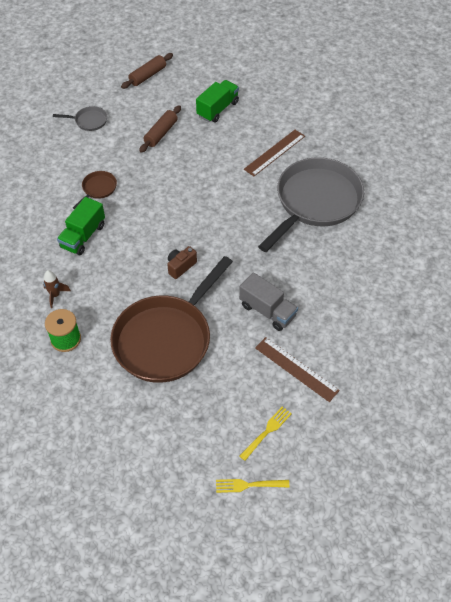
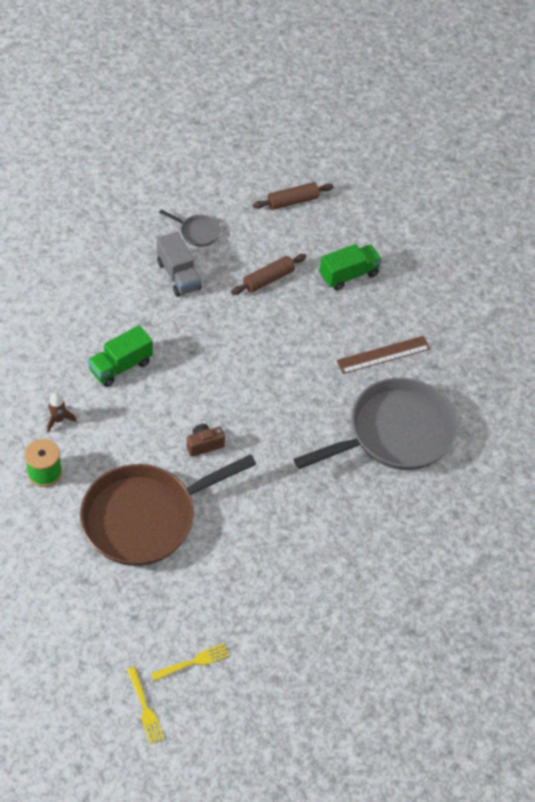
camera: 20 degrees right, 0 degrees up
brown pan [73,171,117,209] -> none
yellow fork [216,479,289,493] -> yellow fork turned 135 degrees counterclockwise [127,667,164,744]
grey truck [239,272,298,331] -> grey truck moved to [157,232,201,297]
brown ruler [255,337,340,402] -> none

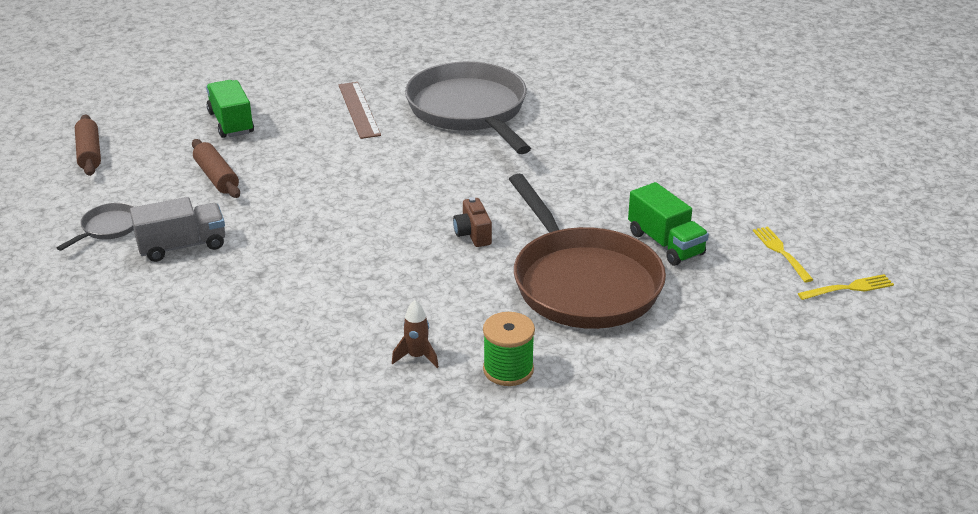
camera: 80 degrees left, 20 degrees down
green truck [87,325,153,387] -> green truck moved to [628,182,709,266]

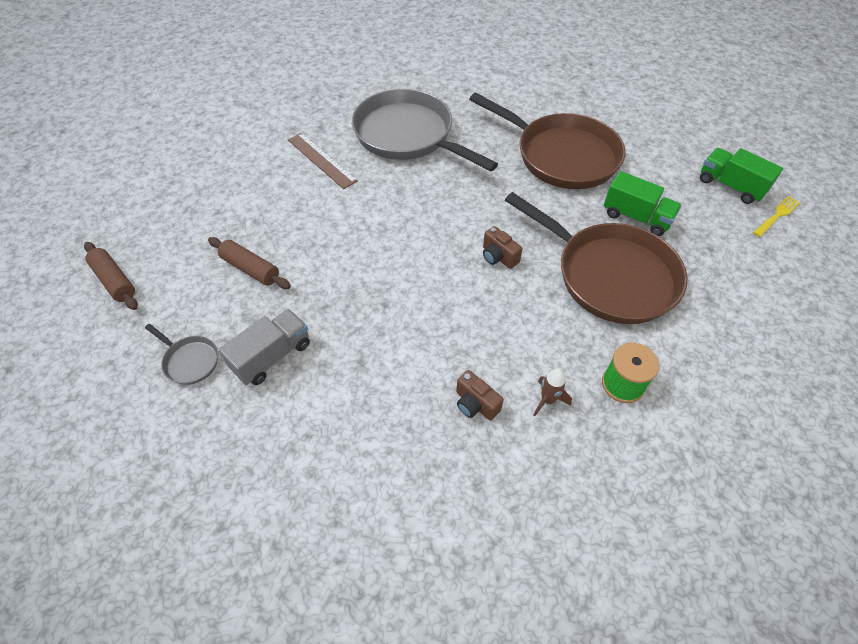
camera: 25 degrees left, 20 degrees up
grey pan [57,203,134,251] -> grey pan turned 120 degrees clockwise [145,324,218,385]
green truck [206,80,254,138] -> green truck moved to [700,148,783,204]
yellow fork [753,226,814,282] -> none
none -> brown camera [456,370,504,421]
none -> brown pan [469,93,626,189]

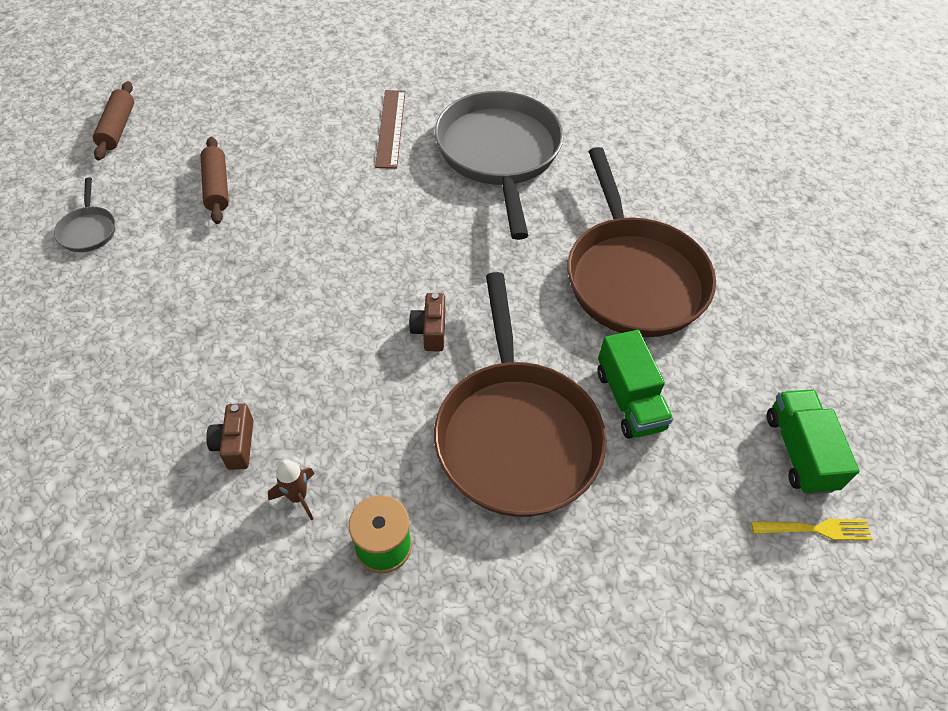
camera: 40 degrees right, 0 degrees up
grey truck [218,309,310,385] -> none

